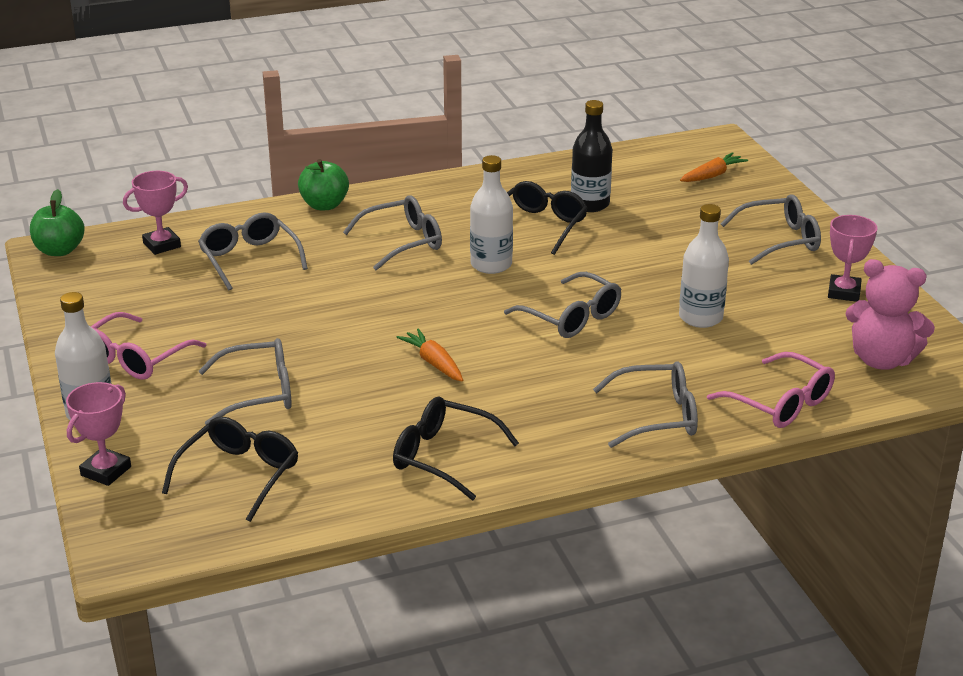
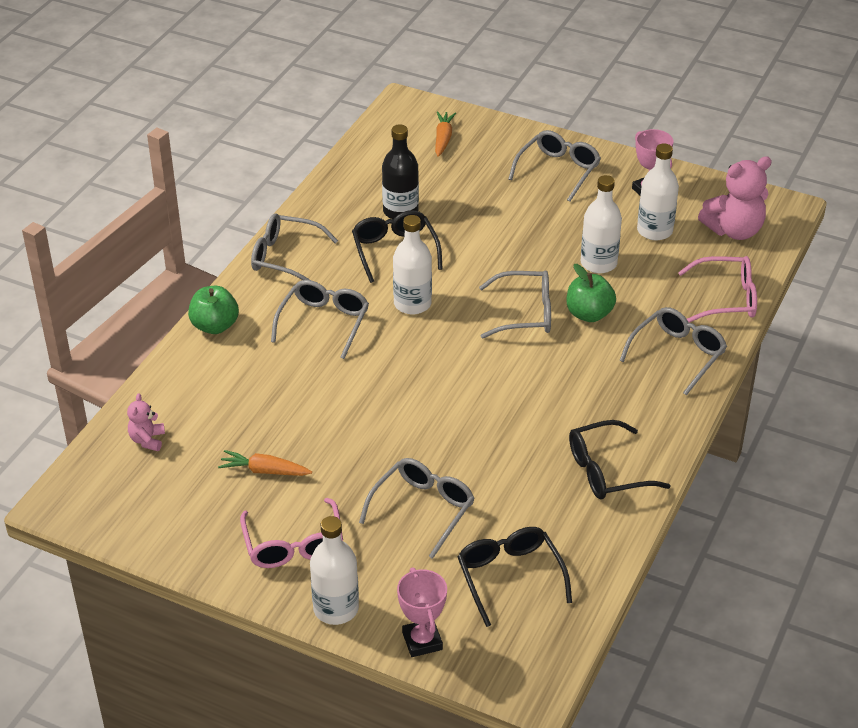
camera: 45 degrees left, 10 degrees up
green apple [30,189,85,256] -> green apple moved to [567,264,616,322]
pink trophy [123,171,188,255] -> pink teddy bear [127,393,165,451]
grey glasses [198,212,308,290] -> grey glasses moved to [251,213,338,280]
orange carrot [396,328,463,381] -> orange carrot moved to [218,450,312,476]
none -> white bottle [637,143,679,240]

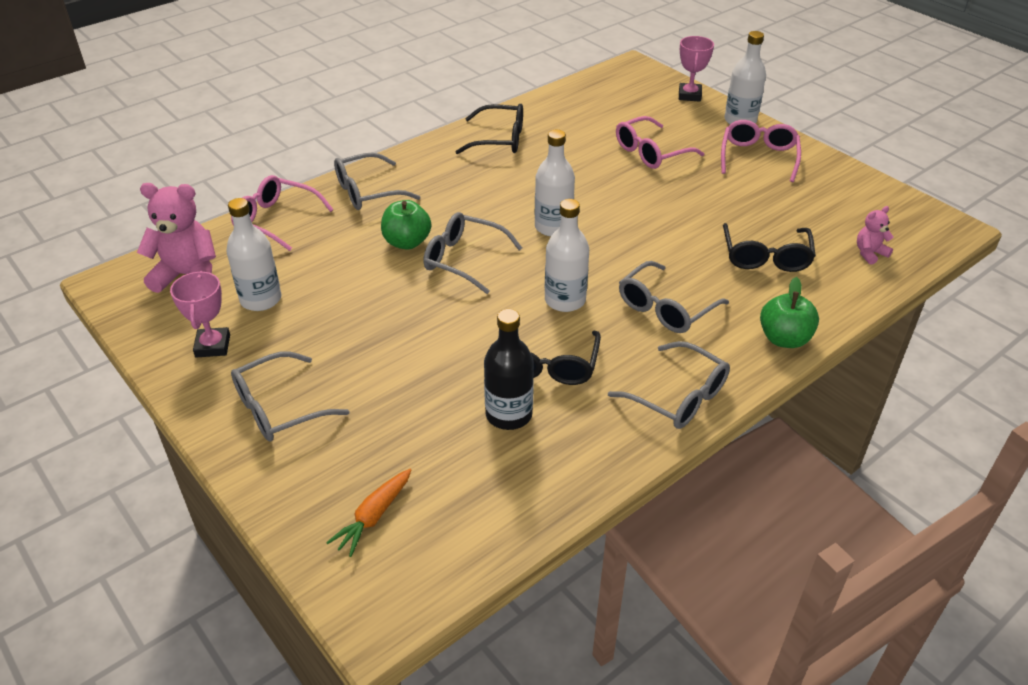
camera: 155 degrees left, 0 degrees up
pink teddy bear [127,393,165,451] -> pink teddy bear turned 150 degrees counterclockwise [857,206,893,265]
orange carrot [218,450,312,476] -> none
grey glasses [359,458,475,559] -> pink glasses [616,116,705,169]
black glasses [457,527,572,627] -> black glasses moved to [723,223,816,272]
white bottle [581,175,622,273] -> white bottle moved to [535,130,575,237]

